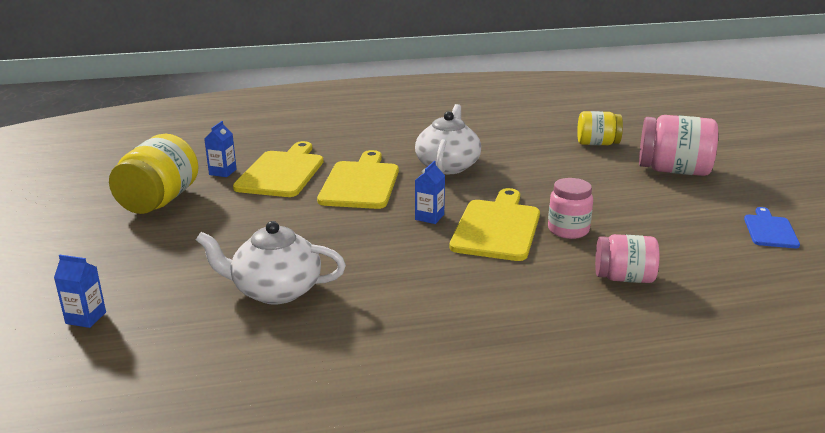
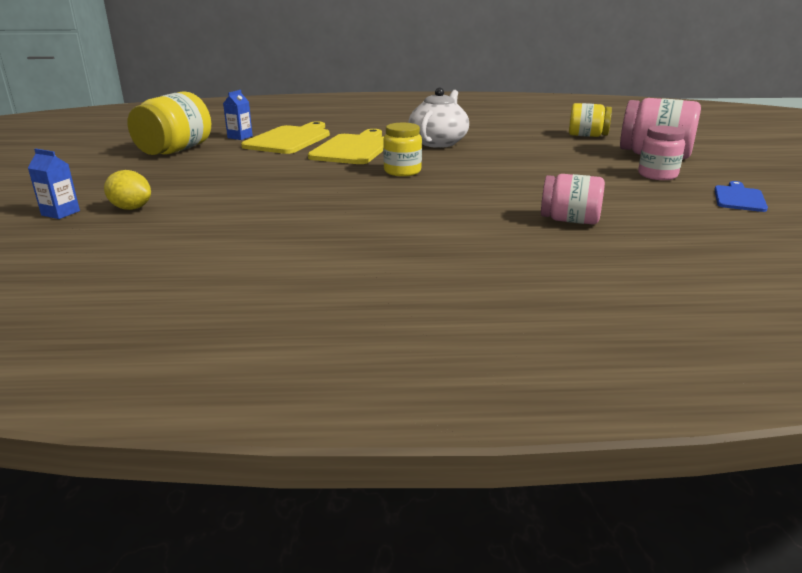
camera: 10 degrees right, 0 degrees up
white teapot [196,221,346,304] -> none
blue carton [415,161,445,224] -> yellow jar [383,123,422,176]
yellow cutting board [449,188,540,261] -> none
pink jar [548,178,593,239] -> pink jar moved to [638,126,685,180]
none -> yellow lemon [104,170,151,210]

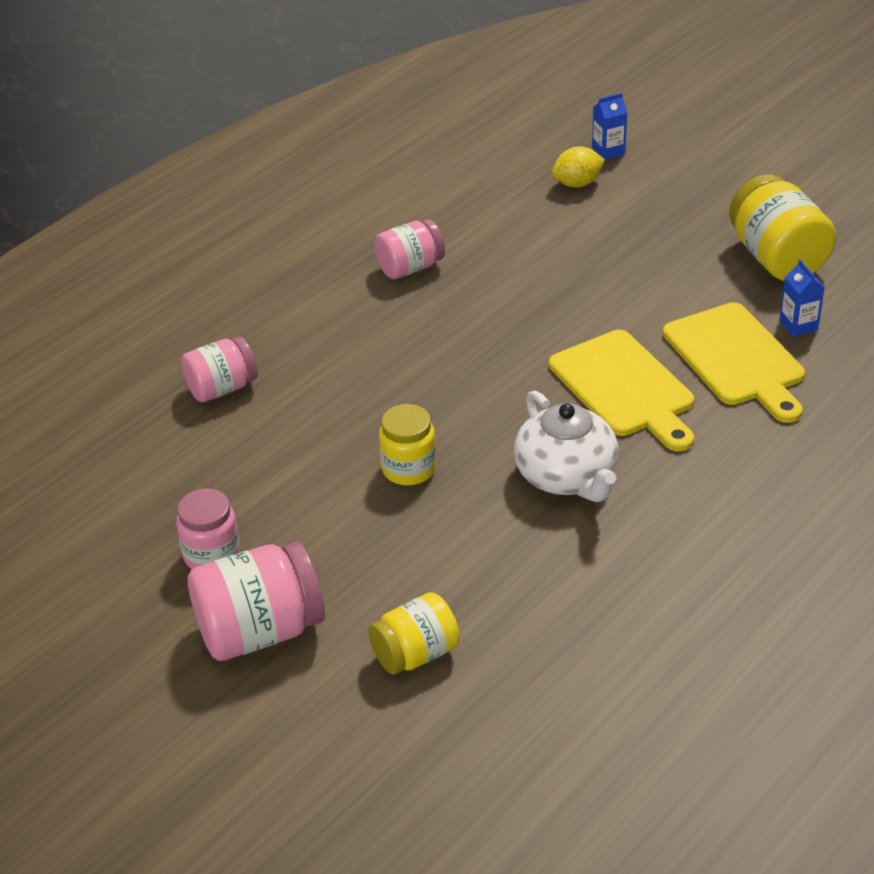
camera: 135 degrees right, 15 degrees up
yellow jar [383,123,422,176] -> yellow jar moved to [379,404,436,486]
blue cutting board [714,181,768,212] -> none
none -> pink jar [374,219,445,279]

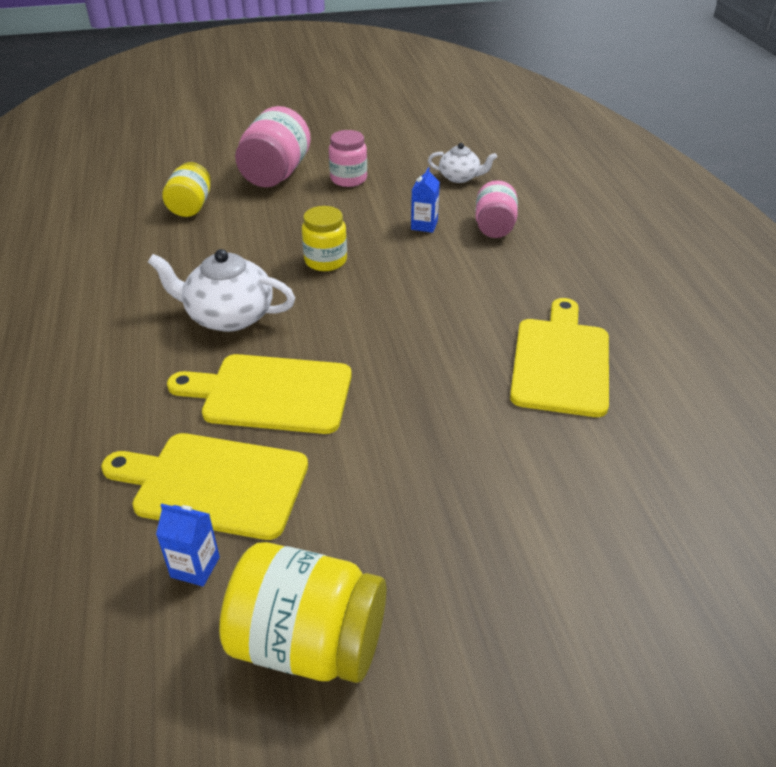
camera: 125 degrees right, 0 degrees up
pink jar [374,219,445,279] -> yellow cutting board [510,298,609,417]
yellow lemon [552,146,605,188] -> none
blue carton [592,93,627,159] -> blue carton moved to [411,167,440,233]
none -> white teapot [428,143,497,183]

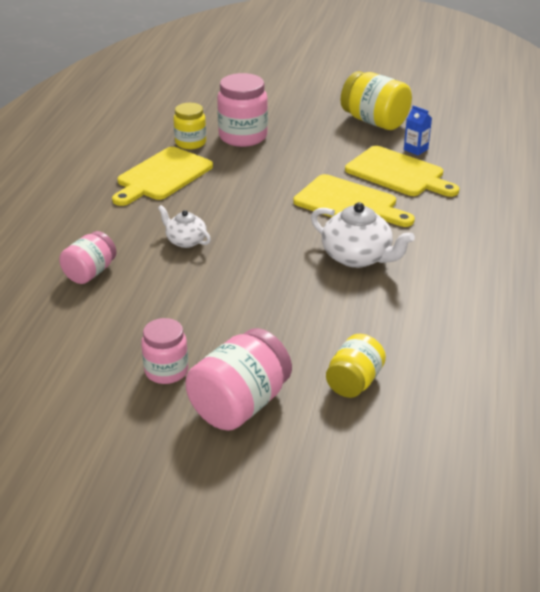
camera: 155 degrees left, 5 degrees down
yellow jar [302,206,347,271] -> yellow jar moved to [173,103,206,149]
blue carton [411,167,440,233] -> none
white teapot [428,143,497,183] -> white teapot moved to [158,205,211,248]
none -> pink jar [217,73,268,147]

